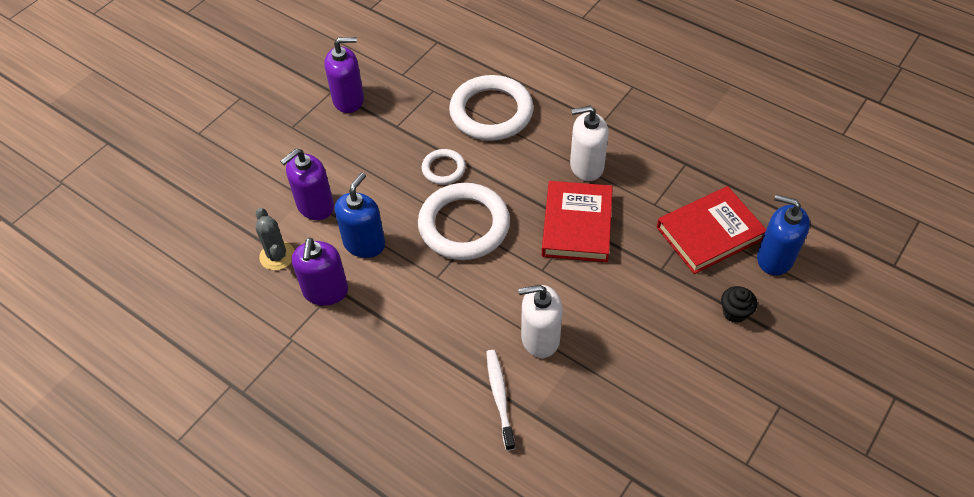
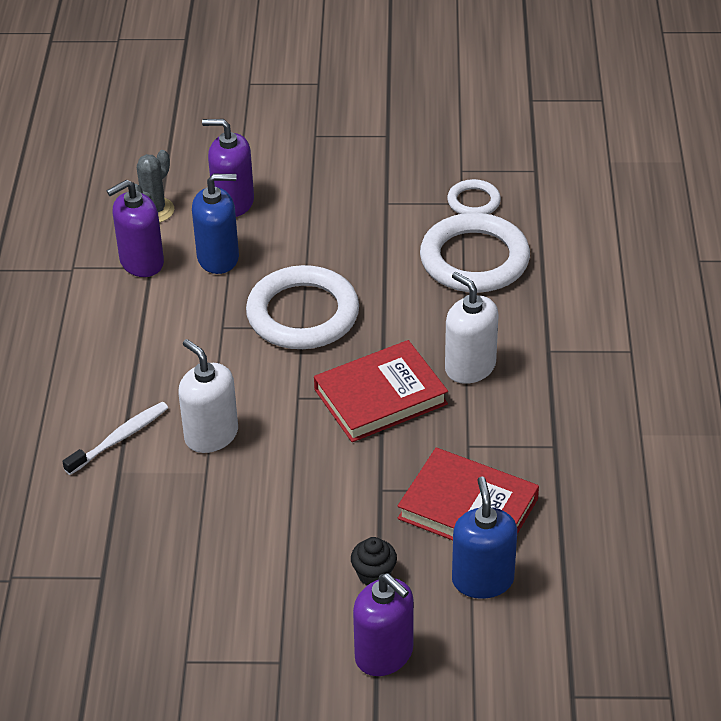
camera: 55 degrees right, 10 degrees down
purple soap dispenser [325,37,364,113] -> purple soap dispenser moved to [353,573,414,676]
white ring [422,149,466,185] -> white ring moved to [447,179,501,214]

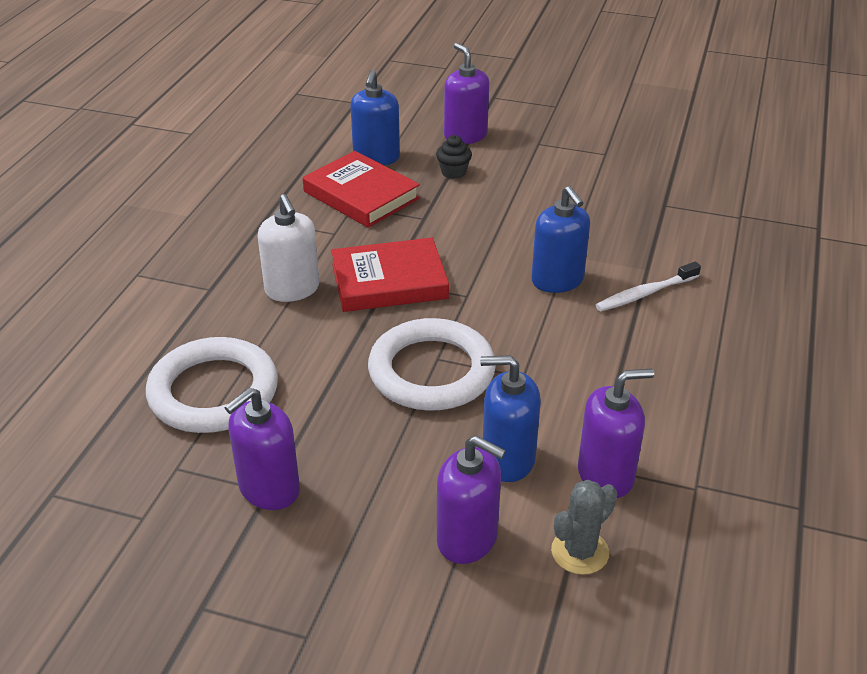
camera: 165 degrees left, 5 degrees down
white soap dispenser [178,339,238,453] -> blue soap dispenser [531,186,590,293]
white ring [447,179,501,214] -> none
none -> purple soap dispenser [224,387,300,510]

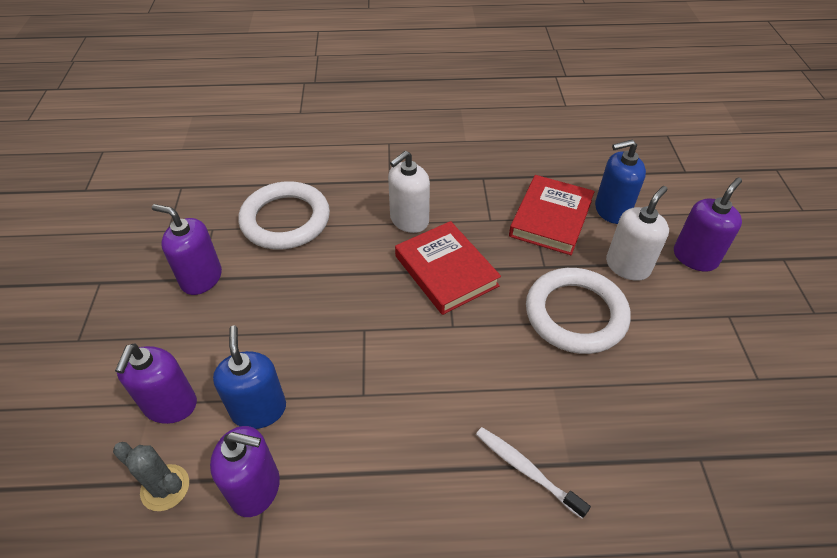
camera: 70 degrees right, 10 degrees up
white ring [368,318,496,411] -> white ring moved to [526,268,631,354]
black cupcake [436,135,472,179] -> white soap dispenser [606,186,669,281]
blue soap dispenser [531,186,590,293] -> none
purple soap dispenser [578,369,654,498] -> purple soap dispenser turned 45 degrees counterclockwise [210,426,280,517]

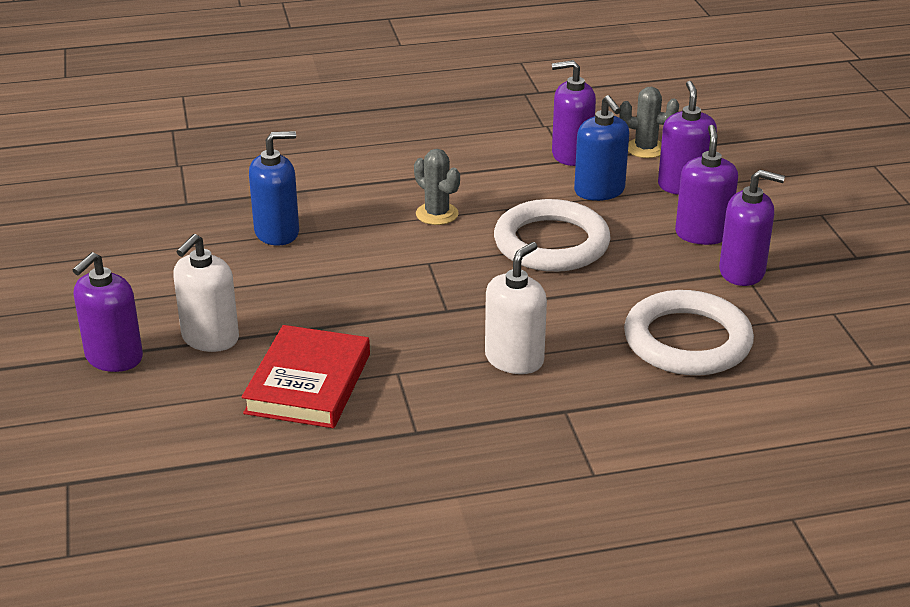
camera: 170 degrees right, 15 degrees down
red book [395,221,501,315] -> none
white toothbrush [476,427,591,519] -> none
white ring [526,268,631,354] -> white ring moved to [494,199,611,272]
blue soap dispenser [595,140,646,224] -> blue soap dispenser moved to [249,131,299,246]
none -> grey cactus [414,149,460,225]
none -> purple soap dispenser [675,125,738,245]

